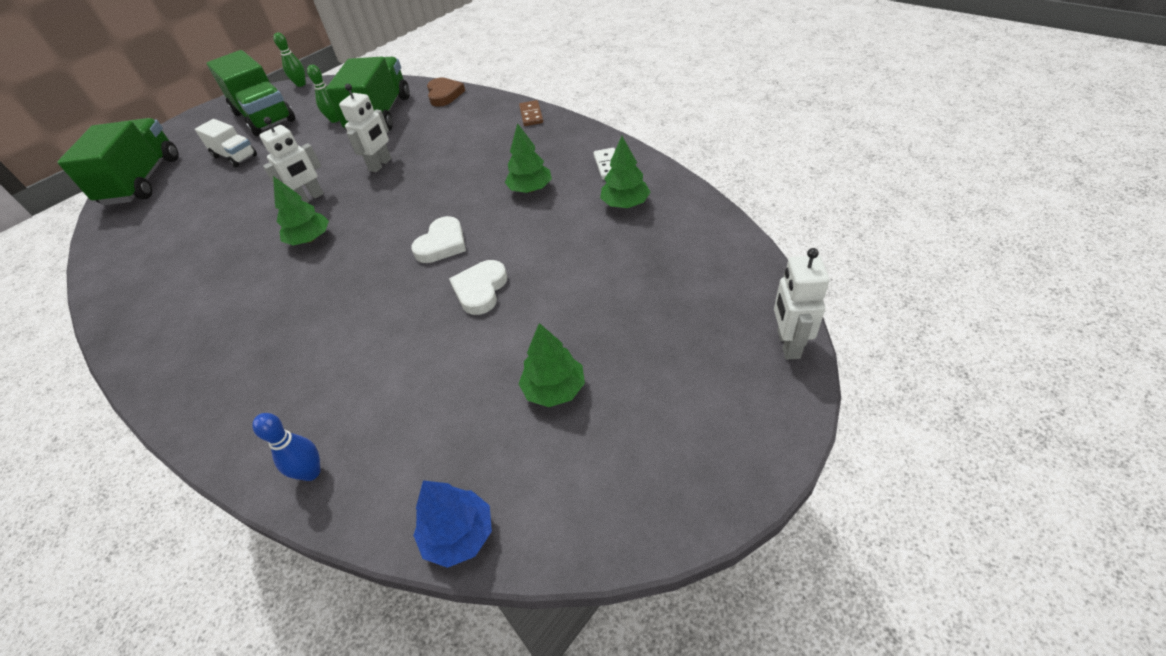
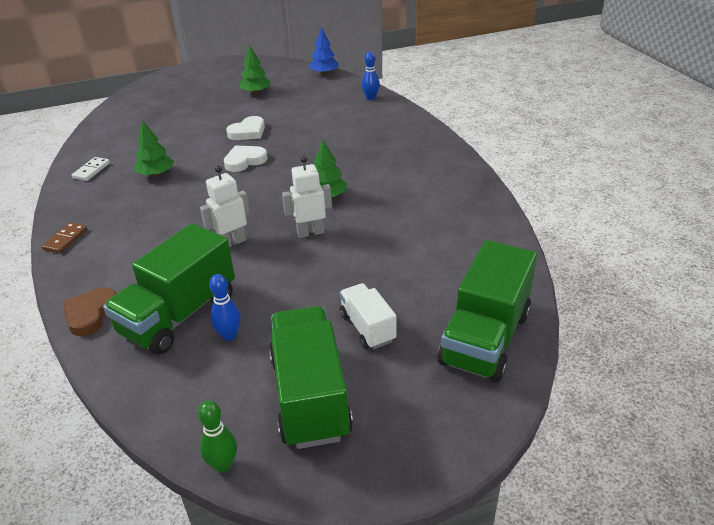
camera: 155 degrees left, 10 degrees down
green bowling pin [307,64,339,123] -> blue bowling pin [209,274,241,341]
green tree [600,136,651,208] -> none
white robot [774,248,829,359] -> none

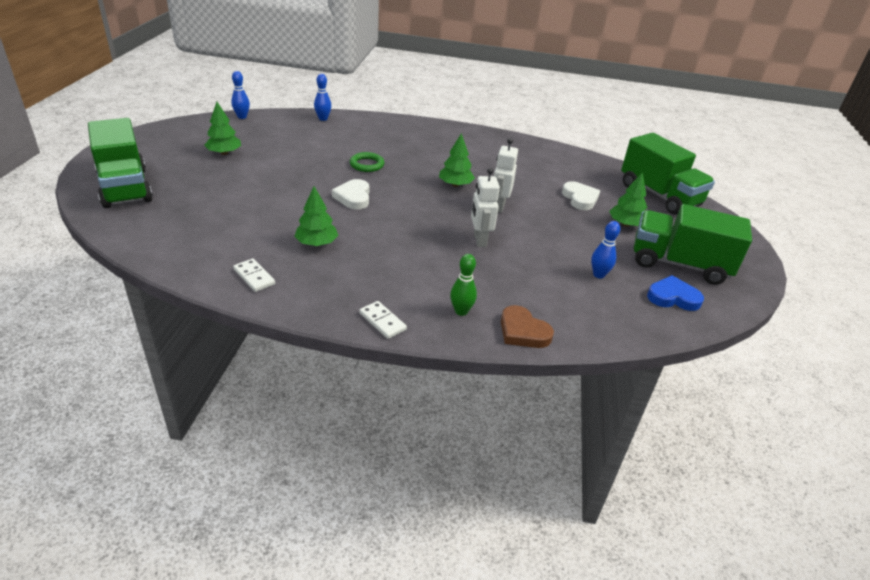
camera: 65 degrees left, 0 degrees up
brown domino [42,222,87,254] -> white domino [359,301,407,339]
green truck [103,223,235,355] -> green truck moved to [88,118,153,208]
green bowling pin [198,400,237,473] -> green bowling pin moved to [450,254,477,316]
white heart [226,116,265,140] -> white heart moved to [562,181,600,210]
blue tree [309,27,338,75] -> blue bowling pin [231,71,250,119]
white truck [340,283,396,349] -> green tree [609,172,648,227]
none -> green ring [350,152,385,172]
none -> blue heart [647,275,704,311]

